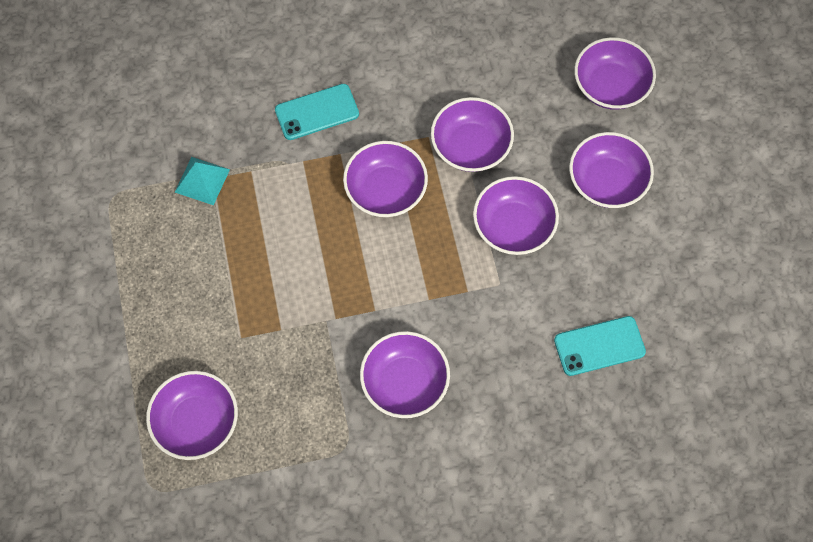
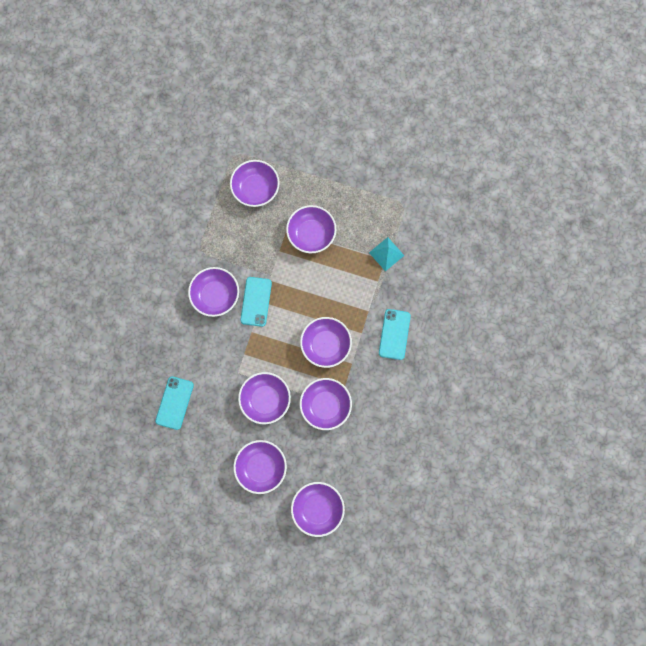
camera: 120 degrees right, 10 degrees up
none -> turquoise phone [240,277,272,327]
none -> purple bowl [286,205,336,253]

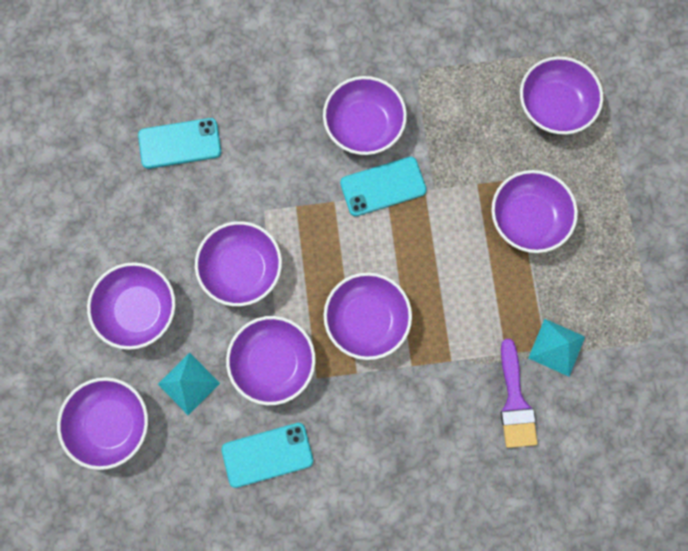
camera: 65 degrees right, 0 degrees up
turquoise phone [379,309,411,360] -> turquoise phone moved to [222,423,313,488]
none -> turquoise pyramid [158,353,220,415]
none -> purple brush [501,339,538,448]

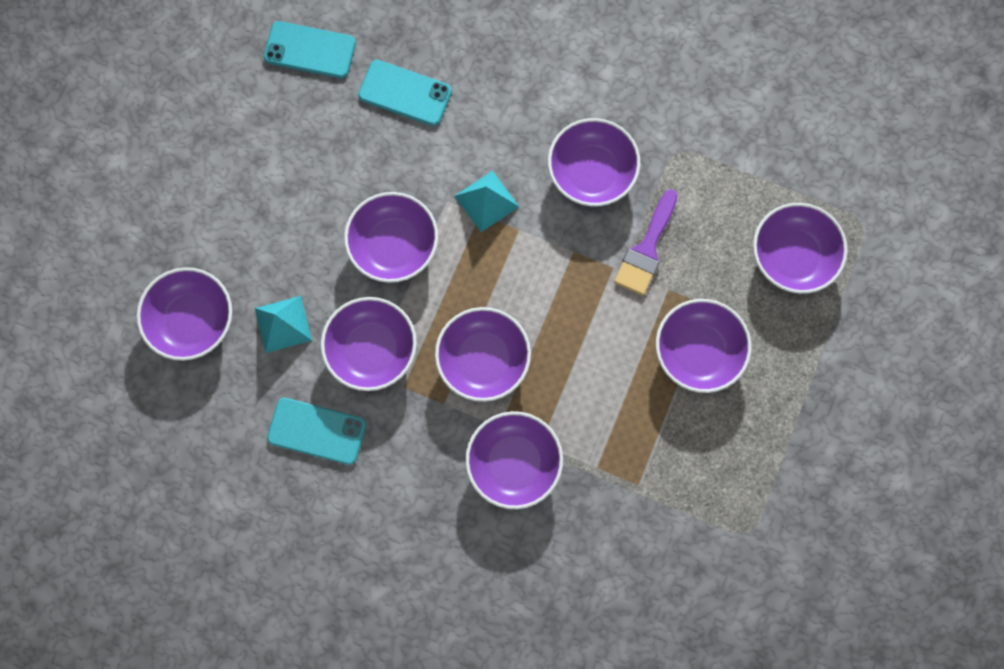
camera: 30 degrees right, 0 degrees up
purple bowl [87,262,175,350] -> purple bowl moved to [465,411,563,509]
turquoise phone [340,157,427,216] -> turquoise phone moved to [264,21,356,78]
purple brush [501,339,538,448] -> purple brush moved to [614,189,678,295]
turquoise pyramid [528,319,585,377] -> turquoise pyramid moved to [455,170,519,232]

